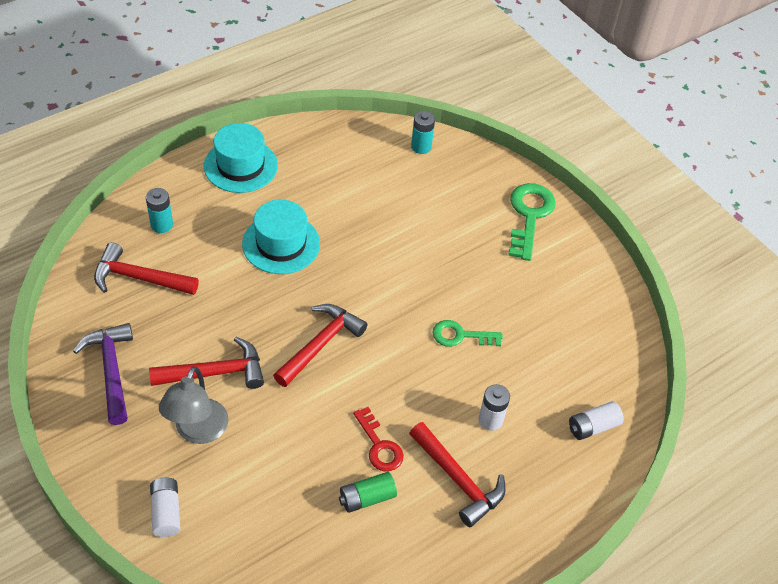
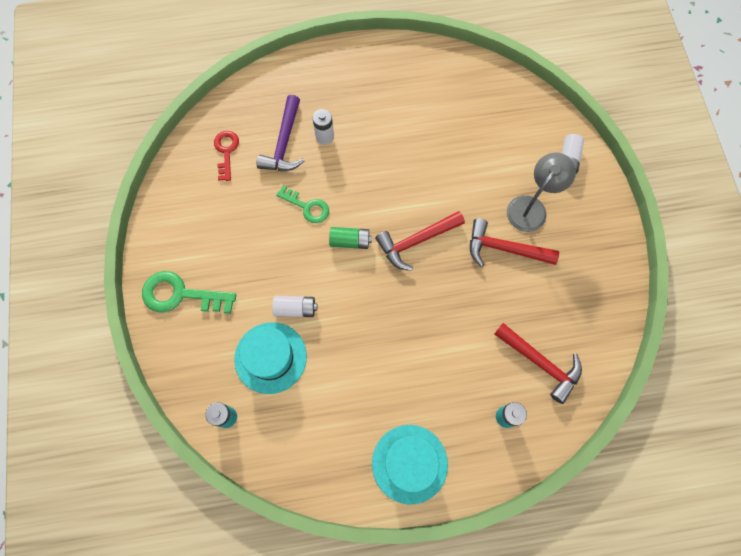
camera: 150 degrees left, 20 degrees up
purple hammer [73,323,133,425] -> purple hammer moved to [257,95,304,171]
turquoise hat [242,200,320,274] -> turquoise hat moved to [234,322,307,394]
green battery [339,472,397,513] -> green battery moved to [329,227,372,249]
red key [353,407,404,471] -> red key moved to [214,131,239,181]
red hammer [409,422,506,527] -> none
green key [508,183,556,261] -> green key turned 60 degrees clockwise [142,271,236,314]
white battery [569,401,624,440] -> white battery moved to [272,296,317,317]

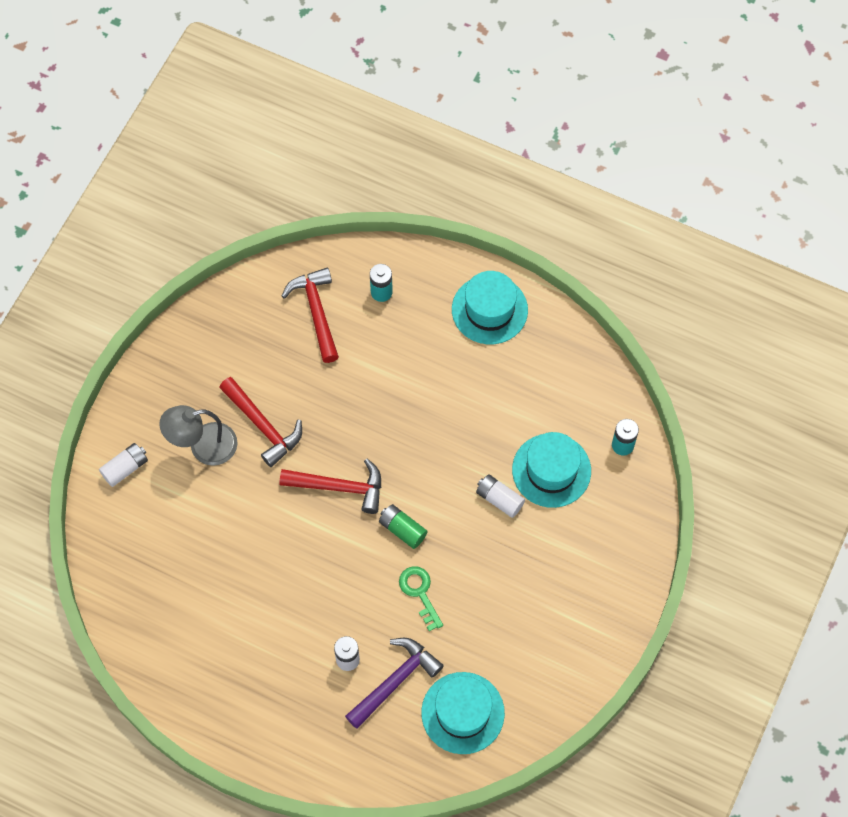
camera: 145 degrees left, 5 degrees down
green key [142,271,236,314] -> none
red key [214,131,239,181] -> turquoise hat [421,672,505,754]

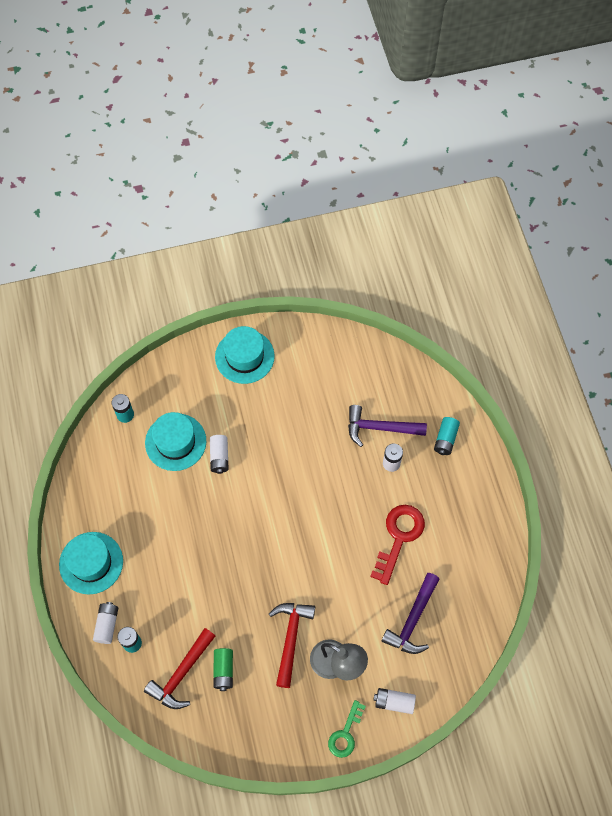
camera: 130 degrees left, 0 degrees up
red hammer [280,459,381,514] -> none
green battery [379,504,428,549] -> green battery moved to [213,648,233,691]
green key [399,566,443,631] -> green key moved to [328,700,366,758]
turquoise hat [421,672,505,754] -> turquoise hat moved to [215,326,275,384]
none -> white battery [93,602,118,644]
none -> red key [370,505,425,585]
none -> purple hammer [381,573,439,654]
none -> turquoise battery [434,417,460,455]

